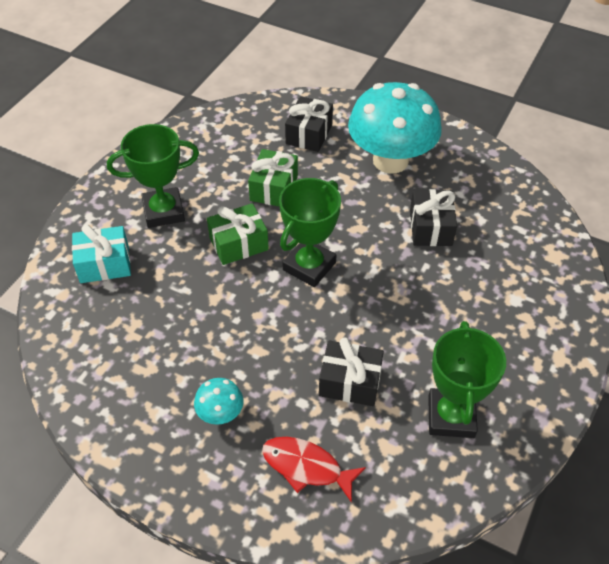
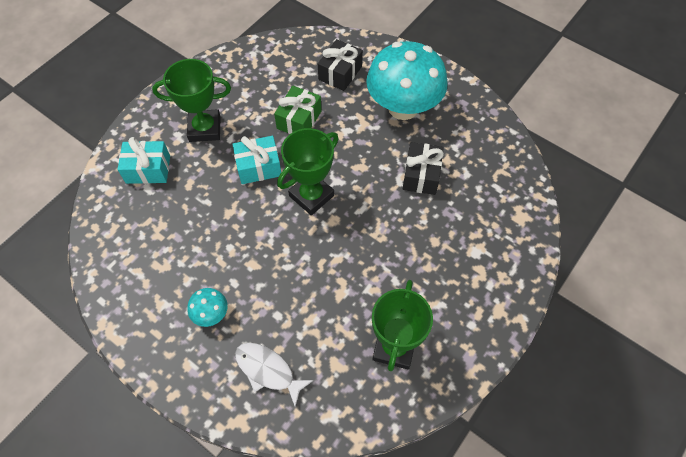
camera: 10 degrees right, 10 degrees up
green gift [207,203,269,265] -> turquoise gift [232,136,281,184]
red fish [262,437,366,502] -> white fish [235,343,314,407]
black gift [319,338,384,406] -> none

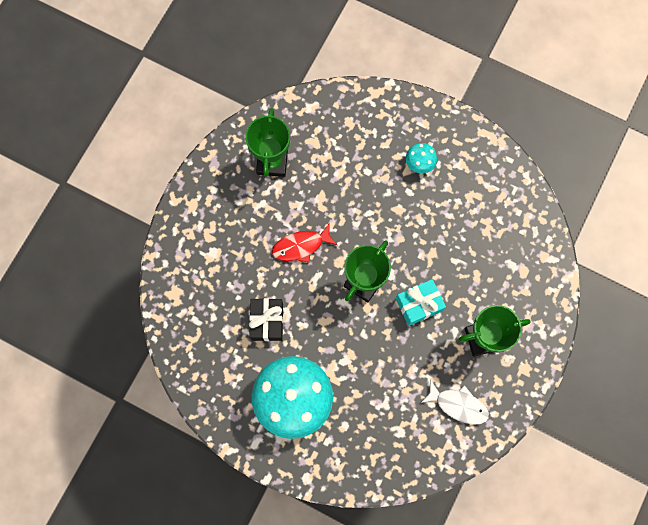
camera: 170 degrees right, 15 degrees up
turquoise gift [118,137,170,184] -> none
white fish [235,343,314,407] -> white fish moved to [421,380,489,425]
green gift [274,86,321,134] -> none
black gift [318,39,363,91] -> none
none -> red fish [272,223,337,262]

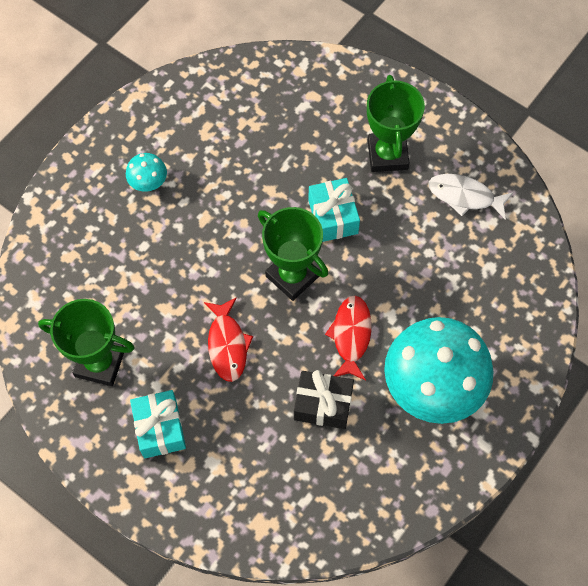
camera: 80 degrees left, 10 degrees down
white fish [421,380,489,425] -> white fish turned 105 degrees counterclockwise [429,174,513,220]
none -> turquoise gift [130,390,186,458]
none -> red fish [325,296,372,380]

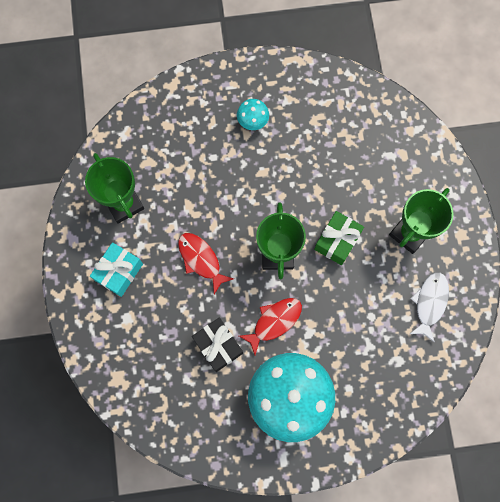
camera: 45 degrees right, 10 degrees up
red fish [204,297,253,382] -> red fish turned 105 degrees clockwise [178,233,234,295]
turquoise gift [308,178,360,242] -> green gift [314,211,364,265]
white fish [429,174,513,220] -> white fish turned 45 degrees clockwise [410,272,449,343]

